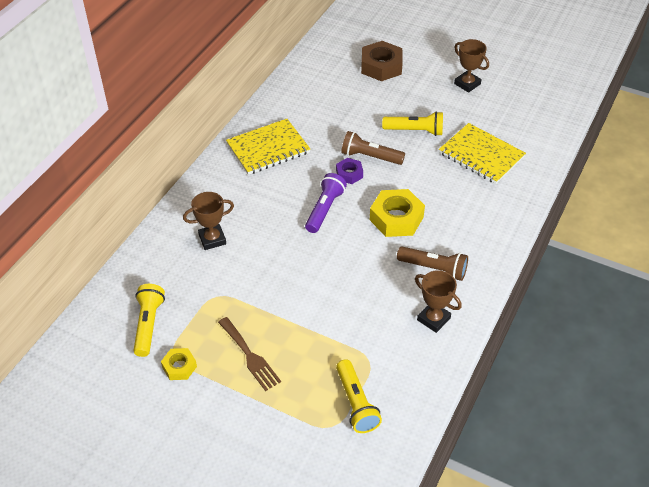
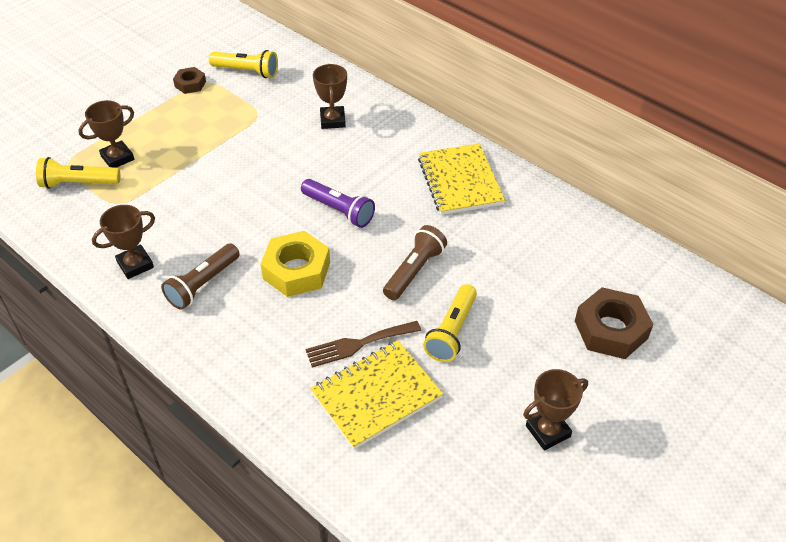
camera: 105 degrees right, 0 degrees up
yellow nut [161,348,197,380] -> brown nut [173,67,206,94]
brown fork [218,317,281,391] -> brown fork moved to [306,321,421,368]
purple nut [336,158,363,184] -> none
none -> brown trophy [78,100,134,168]

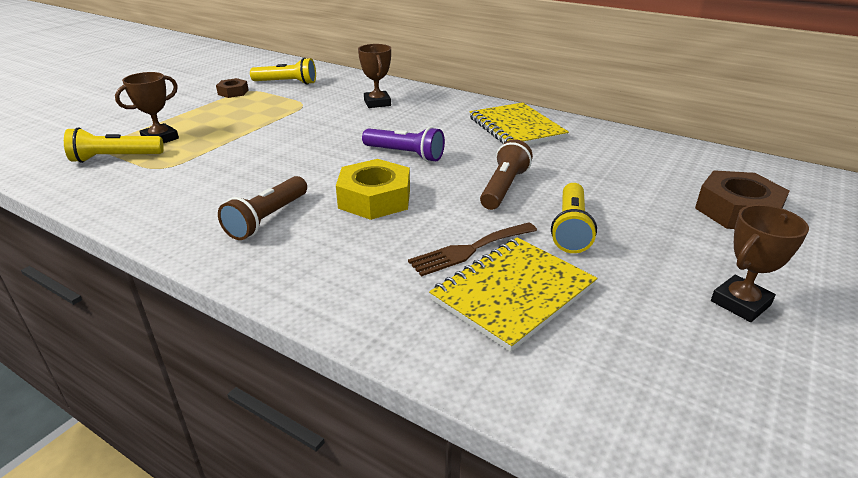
camera: 10 degrees left, 15 degrees down
brown trophy [92,205,155,279] -> none

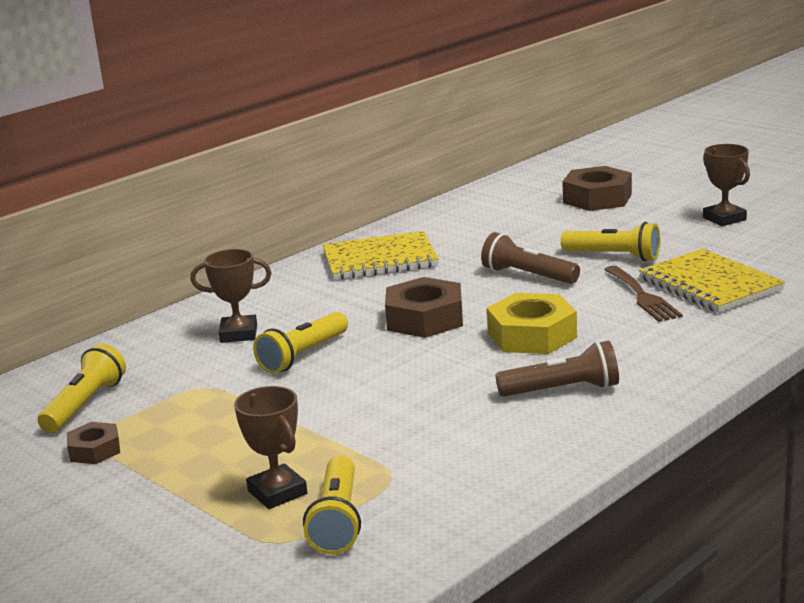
camera: 75 degrees left, 10 degrees down
brown flashlight [218,176,307,240] -> brown flashlight turned 45 degrees counterclockwise [495,341,619,397]
purple flashlight [362,127,445,162] -> brown nut [385,277,463,338]
none -> yellow flashlight [253,312,348,374]

